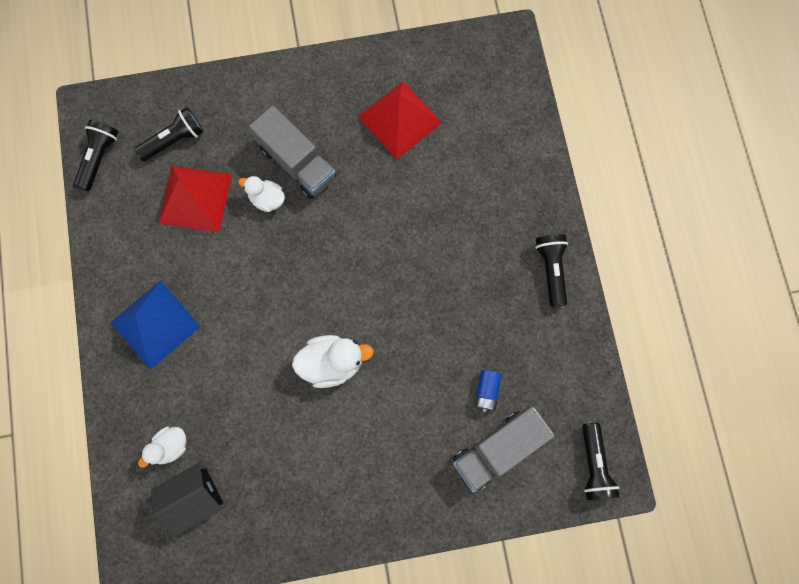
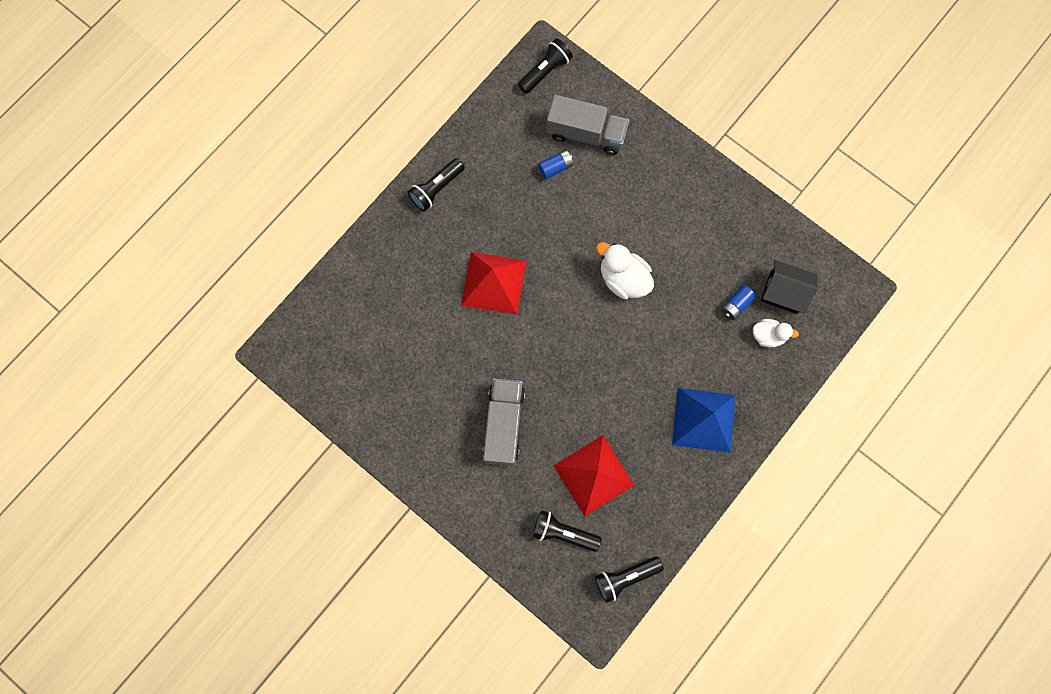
camera: 130 degrees left, 0 degrees up
white duck [238,176,285,212] -> none
red pyramid [358,81,442,159] -> red pyramid moved to [461,252,526,315]
none -> blue battery [721,285,756,321]

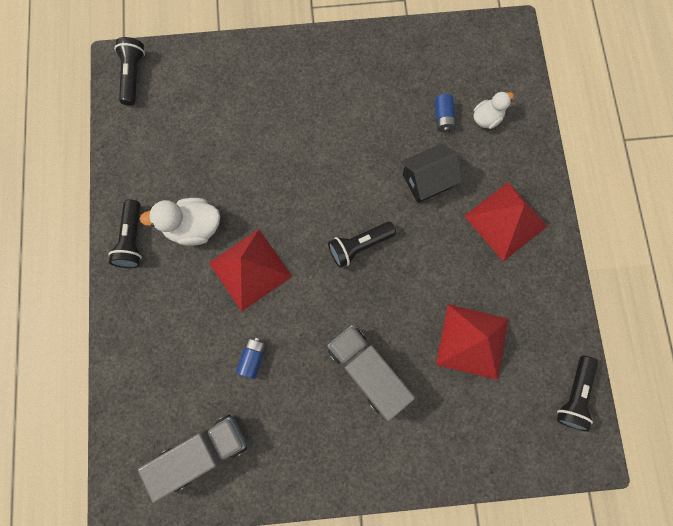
camera: 45 degrees left, 0 degrees up
black flashlight [533,510,601,552] -> black flashlight moved to [328,221,396,268]
blue battery [538,150,573,179] -> blue battery moved to [236,338,266,379]
grey truck [546,95,629,155] -> grey truck moved to [138,415,247,503]
white duck [596,242,654,299] -> white duck moved to [140,198,220,246]
blue pyramid [672,388,735,453] -> red pyramid [464,182,548,262]
black house [761,260,818,314] -> black house moved to [401,144,463,203]

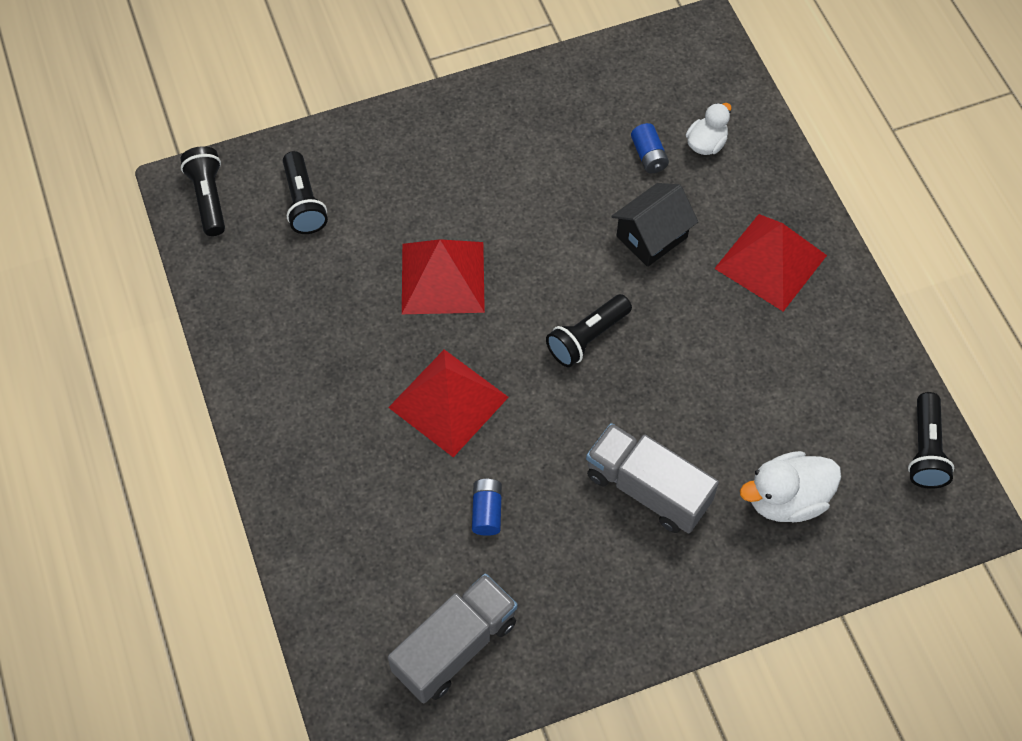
camera: 15 degrees left, 15 degrees down
black flashlight [108,199,142,268] -> black flashlight moved to [283,151,328,234]
white duck [140,198,220,246] -> white duck moved to [740,451,841,522]
red pyramid [436,304,508,380] -> red pyramid moved to [402,239,485,314]

